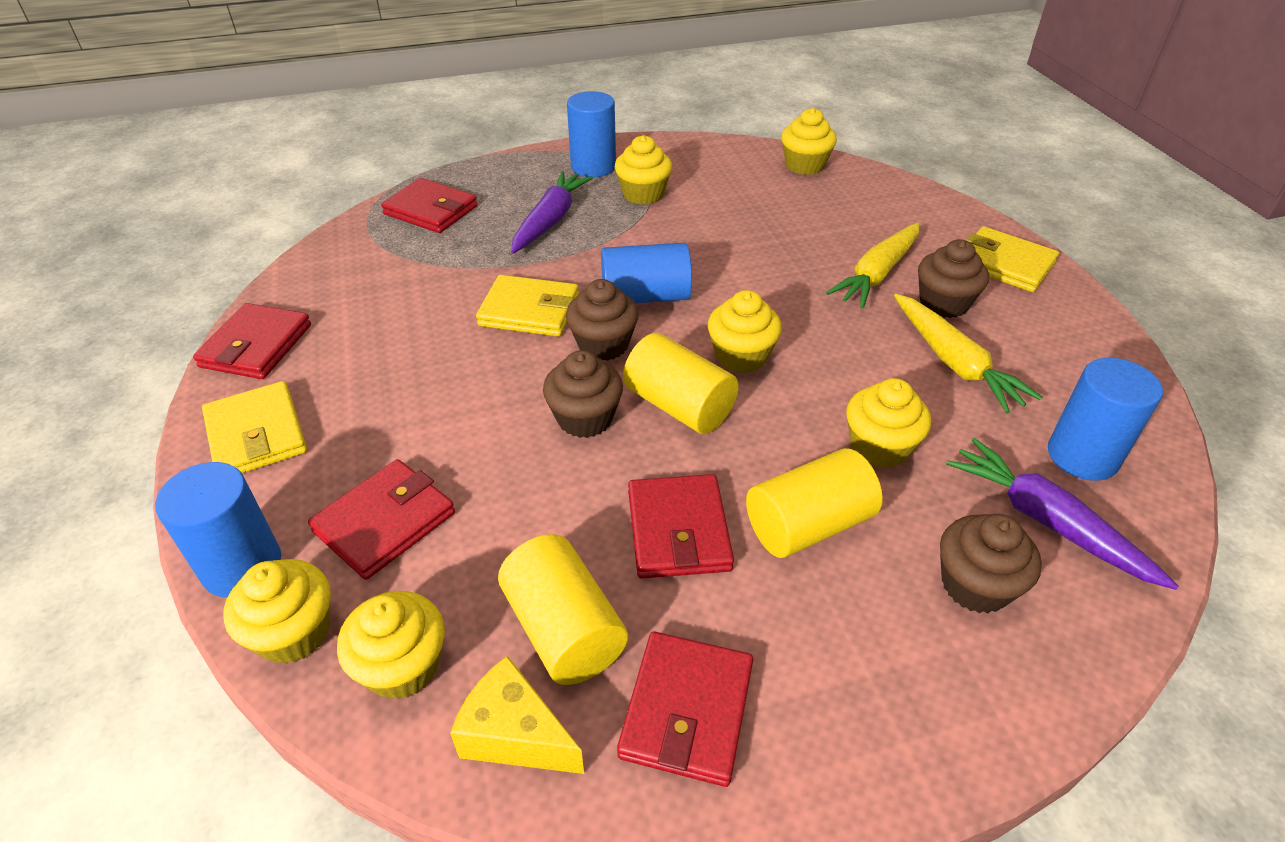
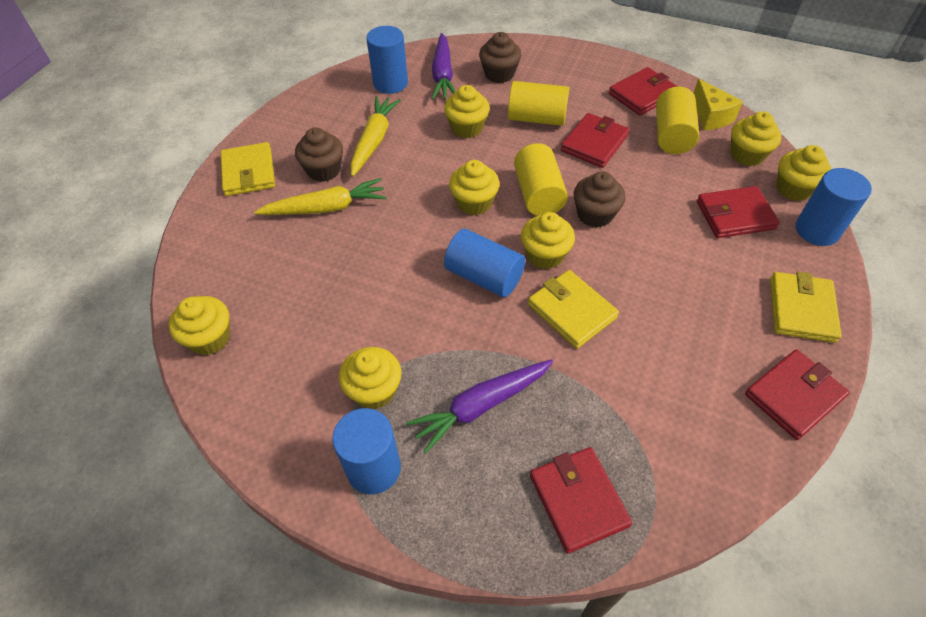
camera: 140 degrees left, 10 degrees up
brown cupcake [566,279,639,361] -> yellow cupcake [521,212,575,269]

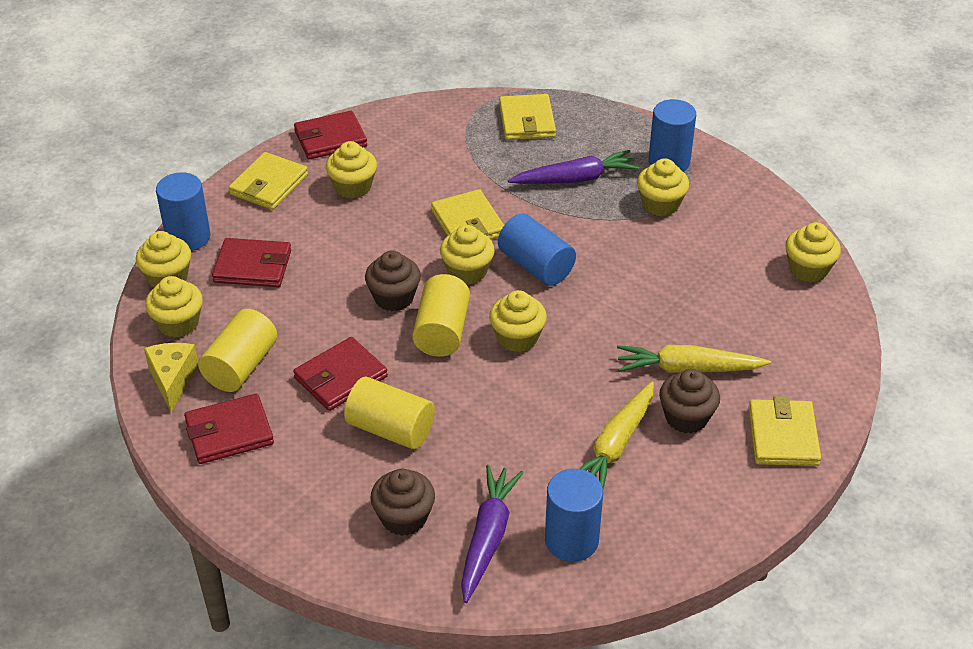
camera: 165 degrees left, 10 degrees down
yellow cupcake [444,85,490,138] -> yellow cupcake moved to [326,141,377,199]
red wallet [530,447,632,553] -> yellow wallet [499,94,556,140]

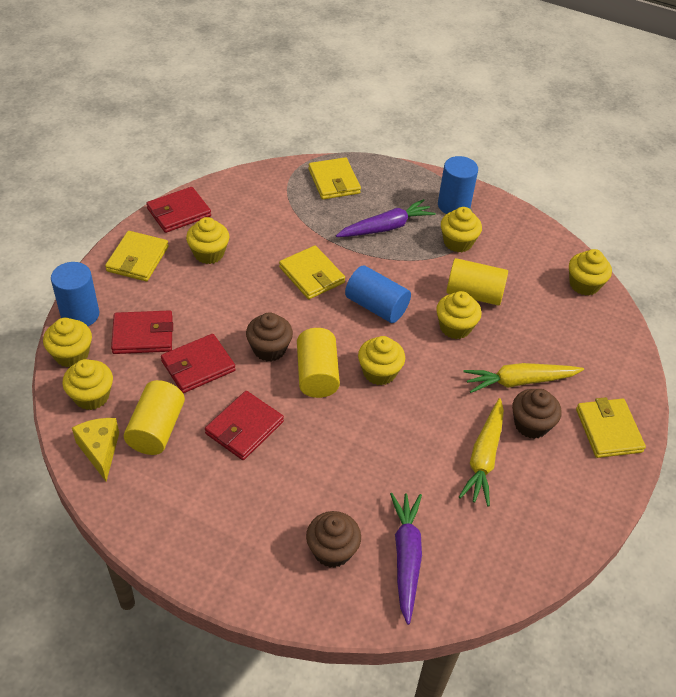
camera: 15 degrees left, 5 degrees up
red wallet [184,394,274,464] -> red wallet moved to [161,334,236,393]
yellow cylinder [344,377,435,449] -> yellow cylinder moved to [446,258,508,306]
yellow cupcake [440,225,495,285] -> yellow cupcake moved to [436,291,482,339]
blue cylinder [545,469,603,562] -> none

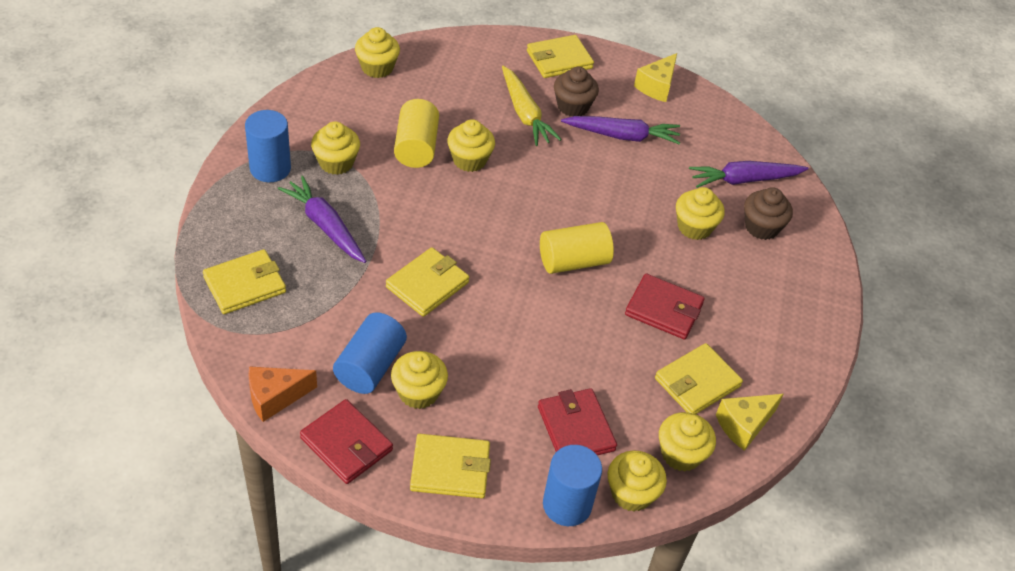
camera: 105 degrees left, 0 degrees up
yellow cylinder [124,380,185,455] -> yellow wallet [655,343,743,414]
red wallet [161,334,236,393] -> none
brown cupcake [246,312,293,361] -> none
blue cylinder [345,266,411,323] -> blue cylinder moved to [333,312,407,394]
yellow cupcake [358,336,405,385] -> yellow cupcake moved to [676,187,725,240]
yellow carrot [459,398,504,506] -> purple carrot [561,116,681,145]
none -> orange cheese [248,366,317,422]
none -> yellow cheese [634,53,677,102]

